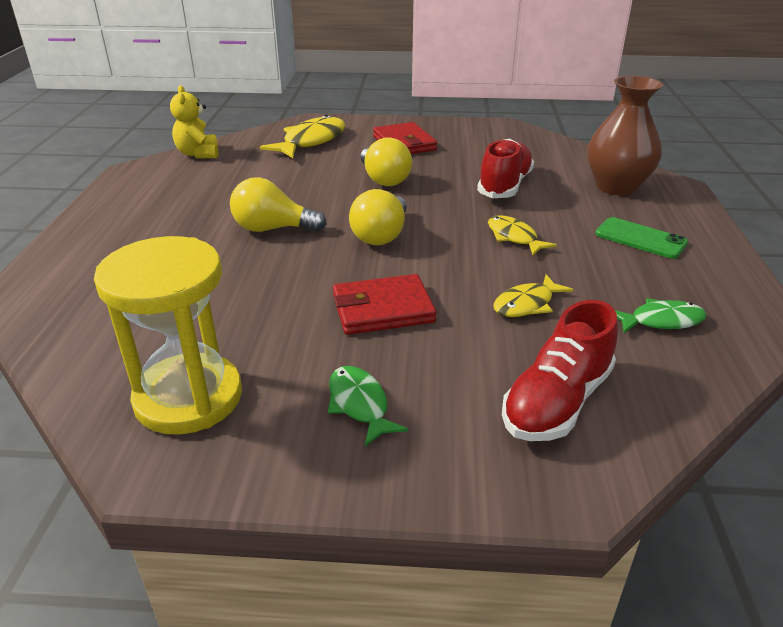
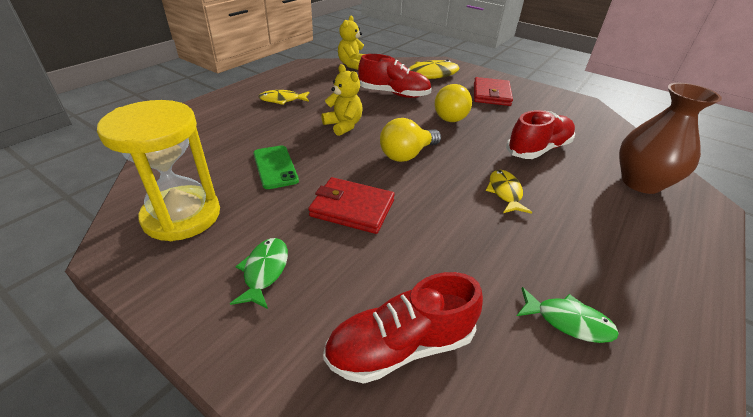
camera: 30 degrees right, 5 degrees up
yellow light bulb [230,177,327,232] -> yellow teddy bear [321,64,363,136]
yellow fish [493,275,574,317] -> yellow fish moved to [258,90,309,105]
green phone [595,217,688,259] -> green phone moved to [253,145,299,189]
none -> red shoe [358,54,432,98]

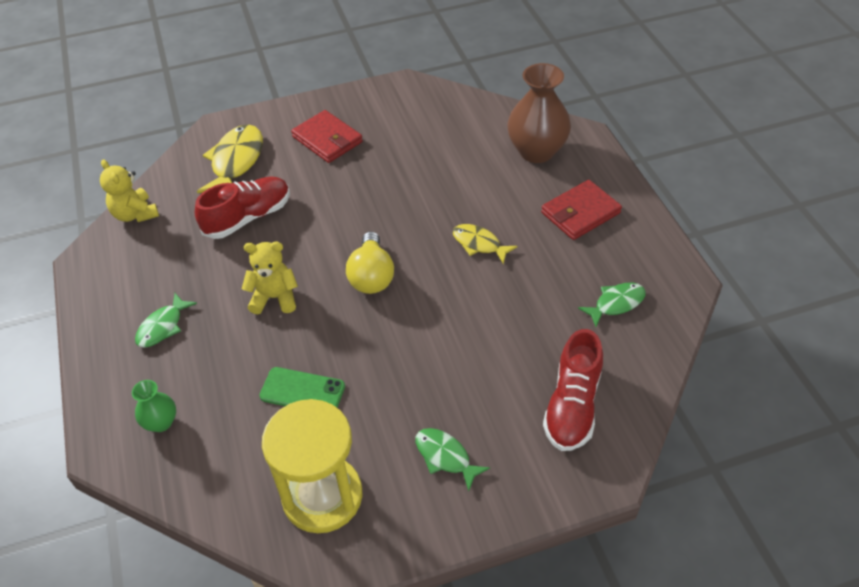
camera: 50 degrees left, 10 degrees up
yellow fish [258,90,309,105] -> green fish [135,293,197,348]
red wallet [308,177,395,234] -> red wallet moved to [541,180,622,240]
yellow light bulb [435,84,472,122] -> none
red shoe [506,110,575,159] -> none
none -> green vase [132,380,176,432]

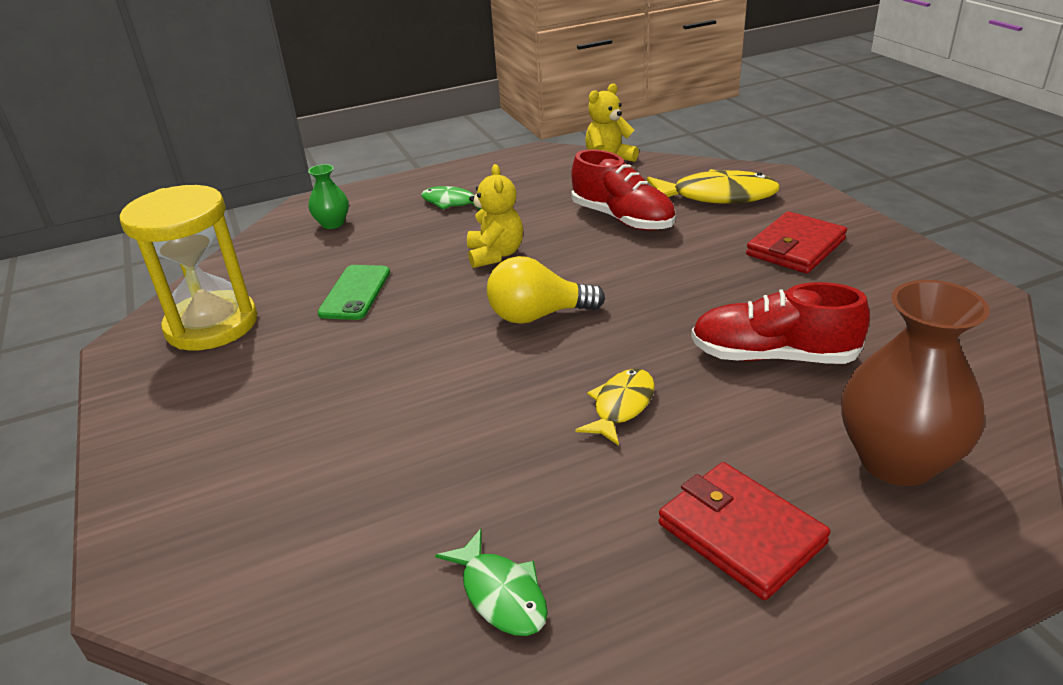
camera: 85 degrees right, 15 degrees down
green fish [415,428,490,491] -> none
red shoe [543,329,603,451] -> red shoe moved to [691,282,870,364]

